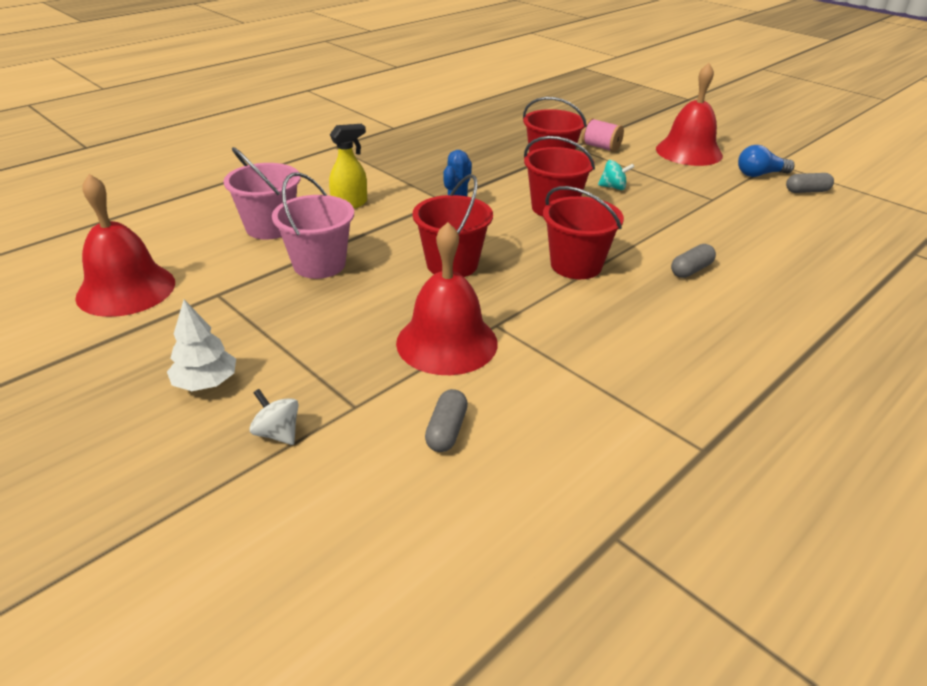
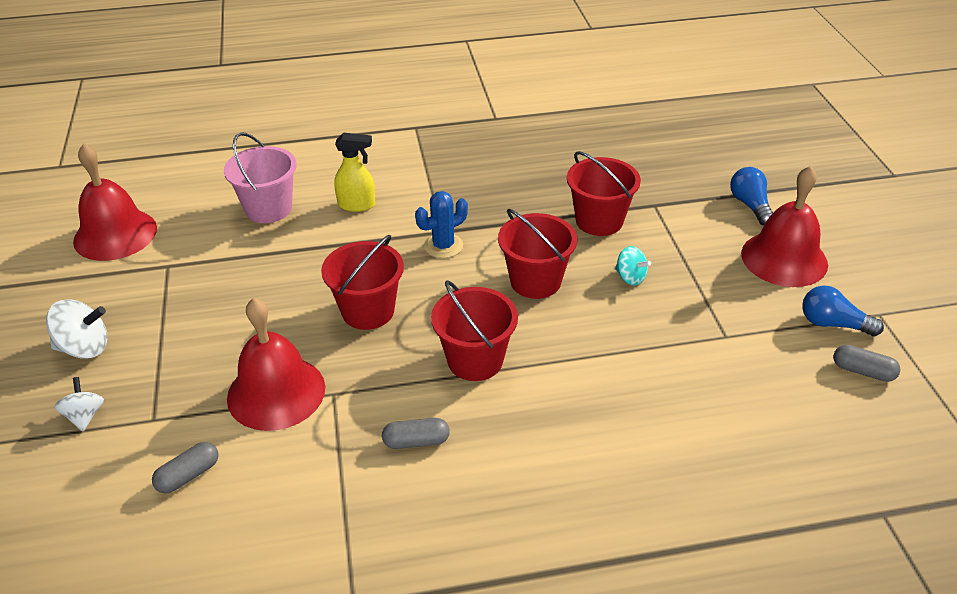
camera: 35 degrees right, 5 degrees up
white tree [167,300,236,391] -> white spinning top [46,299,108,359]
pink bucket [272,172,354,279] -> none
pink spool [582,118,624,152] -> none
grey capsule [671,244,716,278] -> grey capsule moved to [382,418,450,449]
none -> blue light bulb [730,167,773,226]

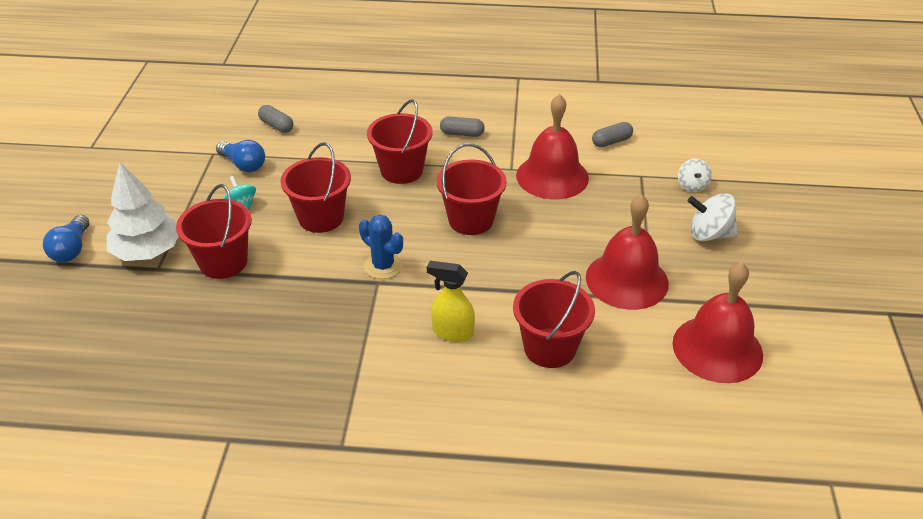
camera: 165 degrees left, 0 degrees up
pink bucket [224,132,297,223] -> red bucket [513,271,595,368]
blue cactus [415,191,468,258] -> blue cactus turned 60 degrees clockwise [359,215,403,279]
red bell [741,166,828,287] -> red bell moved to [586,194,669,310]
blue light bulb [802,286,884,337] -> blue light bulb moved to [216,140,265,172]
grey capsule [833,345,901,382] -> grey capsule moved to [258,105,293,133]
none -> white tree [107,163,178,261]

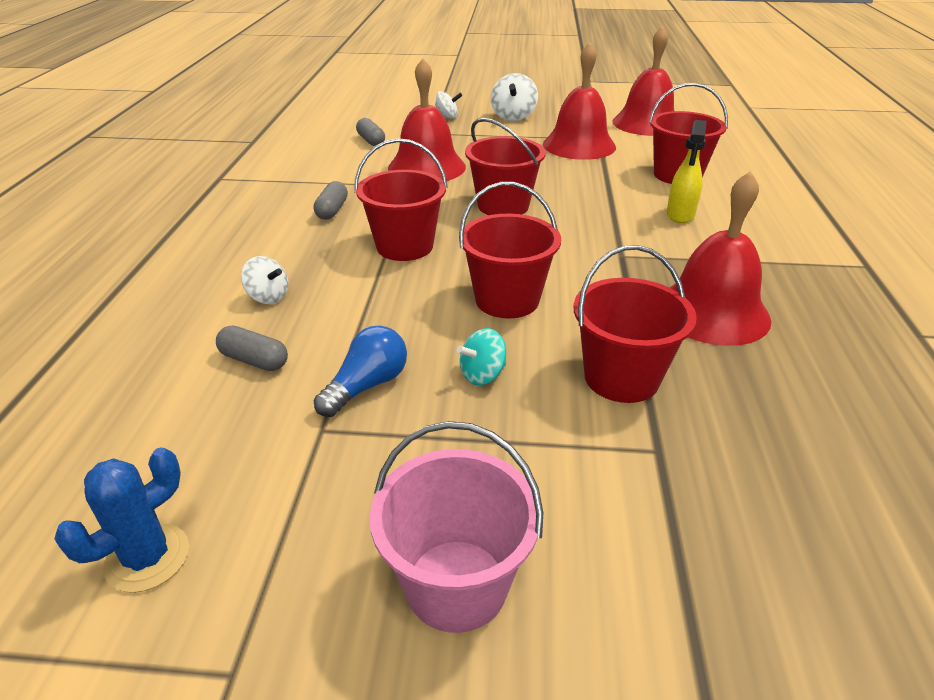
camera: 90 degrees left, 5 degrees down
blue light bulb [43,215,89,262] -> none
white tree [107,163,178,261] -> none
grey capsule [258,105,293,133] -> grey capsule turned 75 degrees clockwise [216,326,288,371]
blue cactus [359,215,403,279] -> blue cactus moved to [54,448,189,593]
none -> white spinning top [241,256,288,304]
none -> pink bucket [369,421,543,633]
none -> red bell [669,171,771,346]

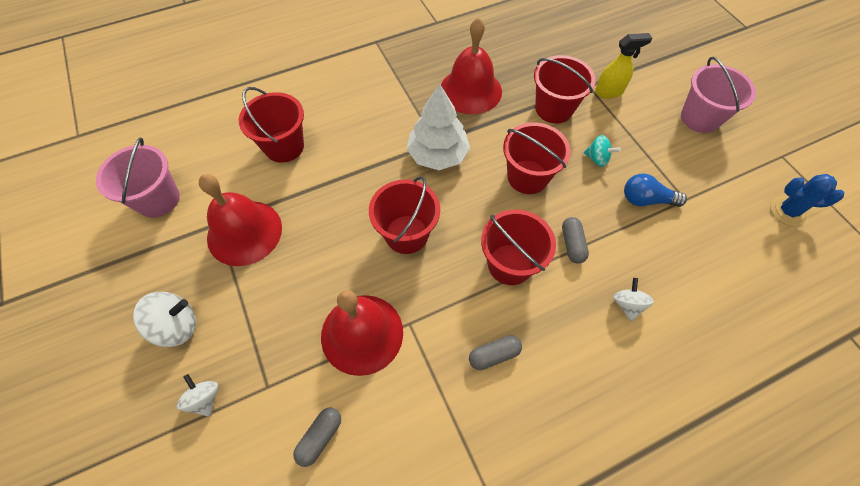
camera: 120 degrees left, 25 degrees up
grey capsule [216,326,288,371] -> grey capsule moved to [562,217,589,264]
red bell [612,26,674,136] -> pink bucket [96,138,180,218]
yellow spray bottle [667,120,707,223] -> yellow spray bottle moved to [595,33,652,98]
none -> white tree [407,84,470,170]

